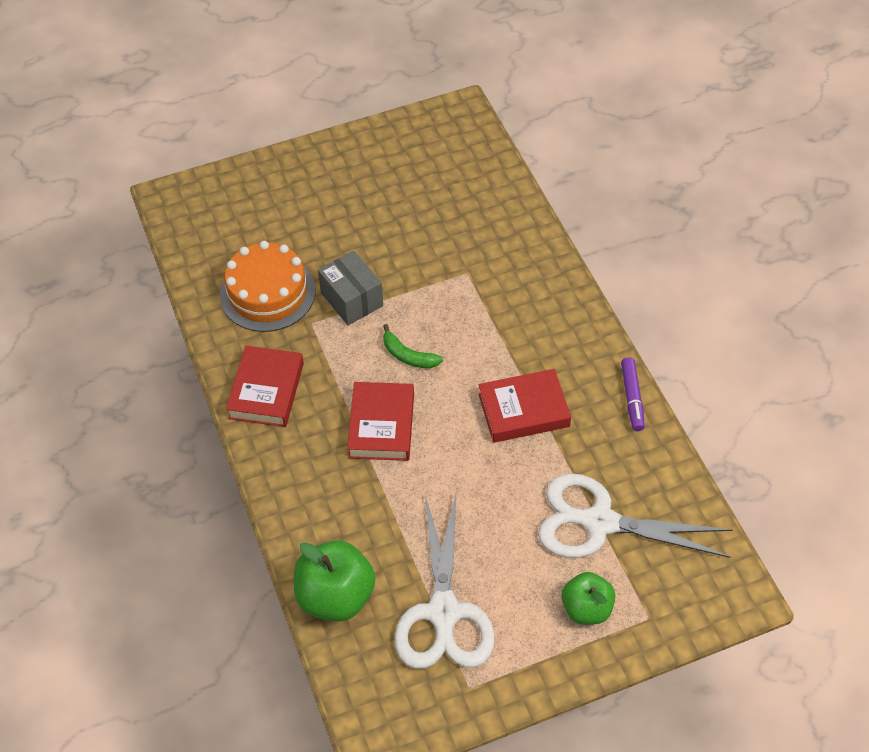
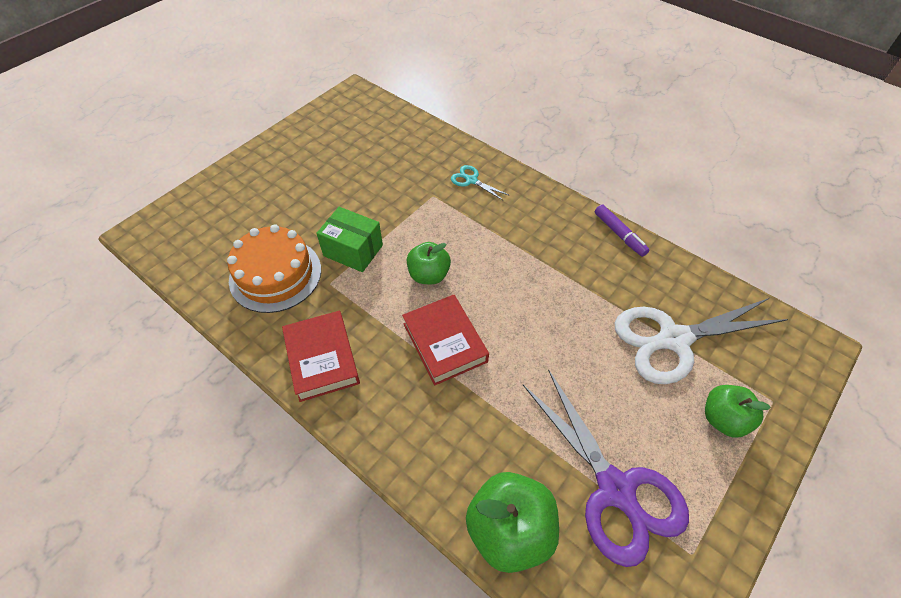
camera: 30 degrees left, 0 degrees up
grey box [318,251,383,325] -> green box [316,207,383,272]
green banana [383,324,443,368] -> green apple [407,242,451,284]
white scissors [394,494,495,669] -> purple scissors [523,369,689,567]
red book [478,369,571,443] -> none
none -> turquoise scissors [451,165,508,201]

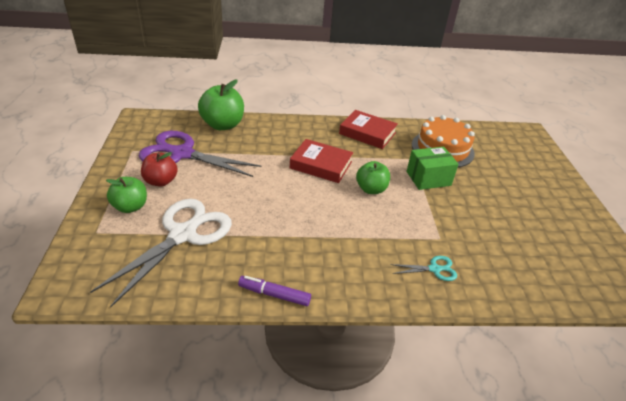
camera: 135 degrees right, 15 degrees down
none -> red apple [141,152,178,187]

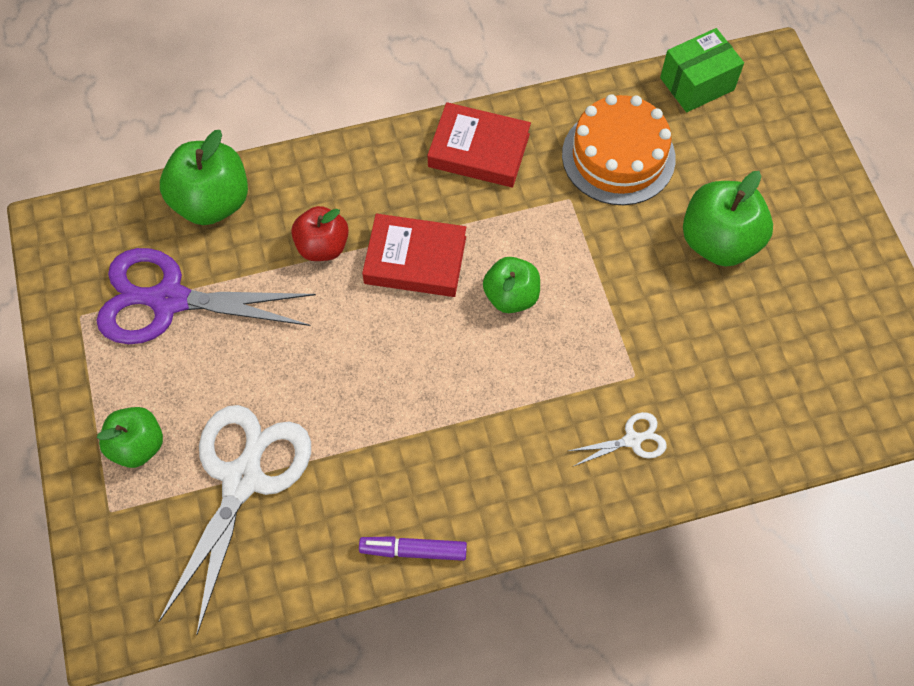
camera: 10 degrees left, 25 degrees up
red apple [141,152,178,187] -> red apple moved to [291,206,349,261]
turquoise scissors [390,256,457,281] -> white scissors [569,412,667,466]
green box [406,147,459,190] -> green box moved to [660,28,744,112]
none -> green apple [683,171,773,267]

